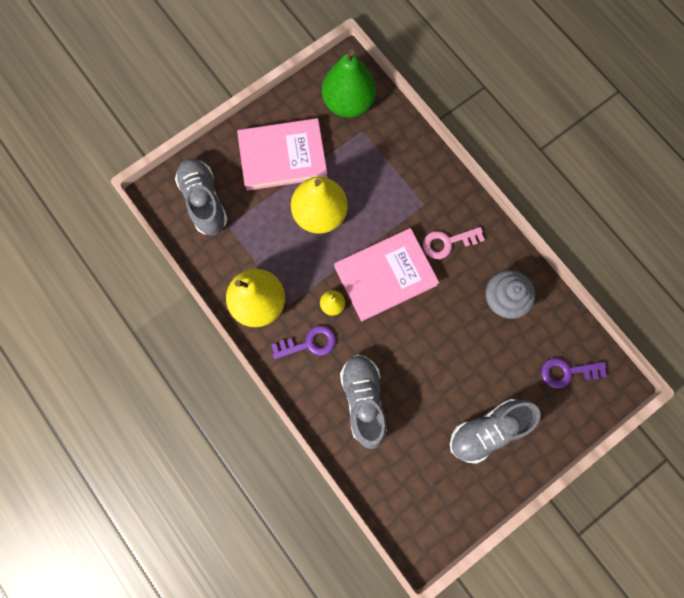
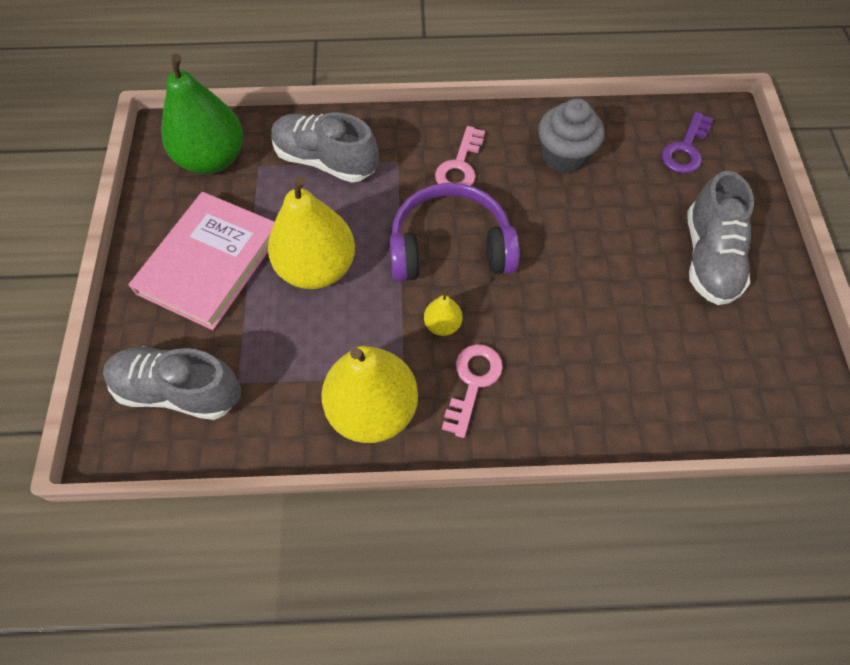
camera: 55 degrees left, 15 degrees down
purple key [271,325,336,359] -> pink key [442,344,503,438]
pink book [334,228,439,322] -> purple headphones [389,183,519,282]
grey shoe [340,355,387,449] -> grey shoe moved to [271,112,379,183]

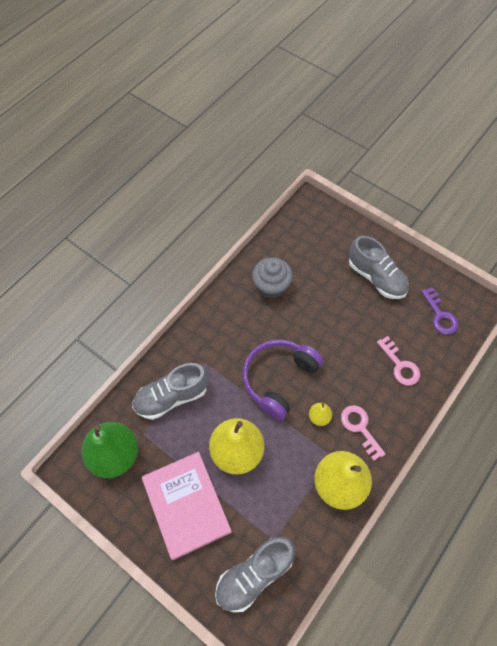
camera: 50 degrees left, 0 degrees up
pink key [435,126,485,186] -> pink key moved to [377,336,420,386]
purple key [661,112,713,174] -> purple key moved to [421,287,459,335]

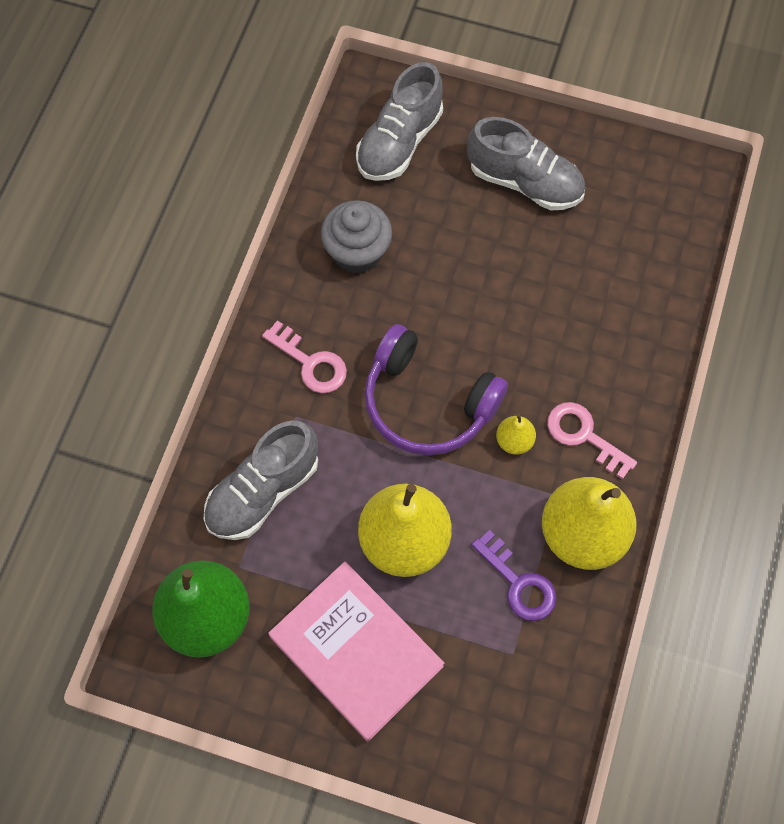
camera: 20 degrees left, 5 degrees up
grey shoe [215,537,295,612] -> grey shoe moved to [356,62,443,181]
purple headphones [243,340,323,421] -> purple headphones turned 75 degrees counterclockwise [365,324,508,456]
pink key [377,336,420,386] -> pink key moved to [262,320,347,393]
purple key [421,287,459,335] -> purple key moved to [471,530,557,621]

